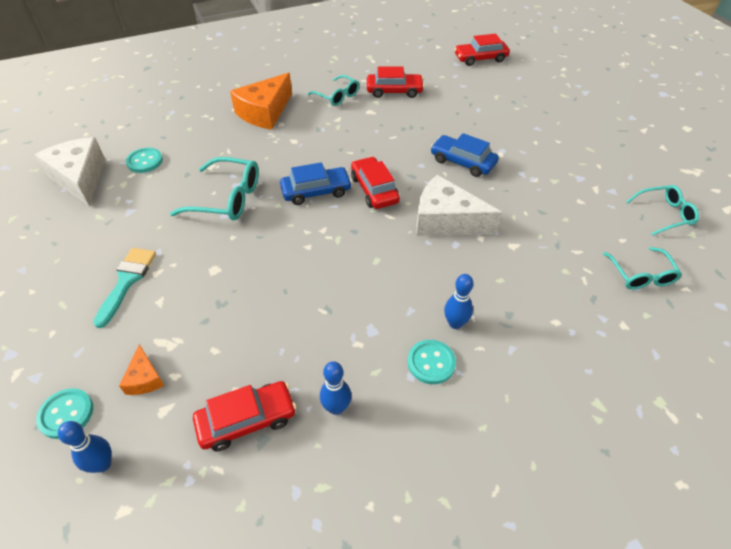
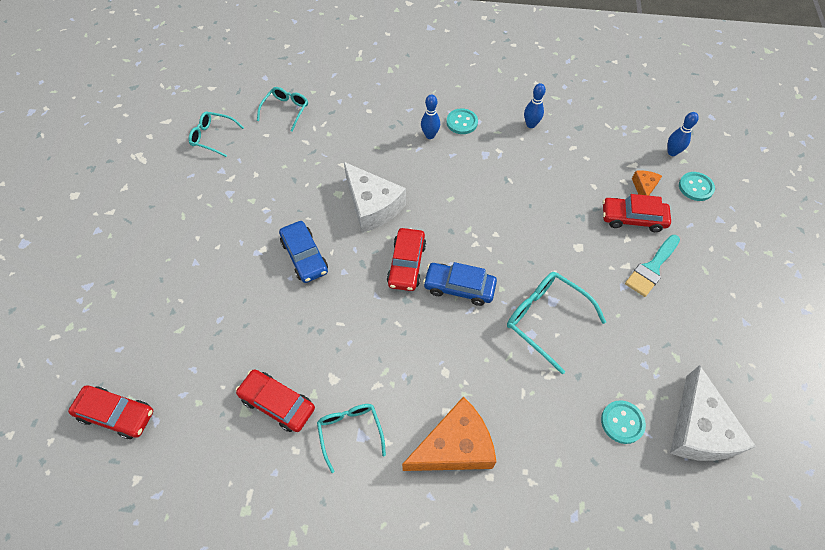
camera: 150 degrees left, 10 degrees up
red car [193,381,296,452] -> red car moved to [602,194,671,232]

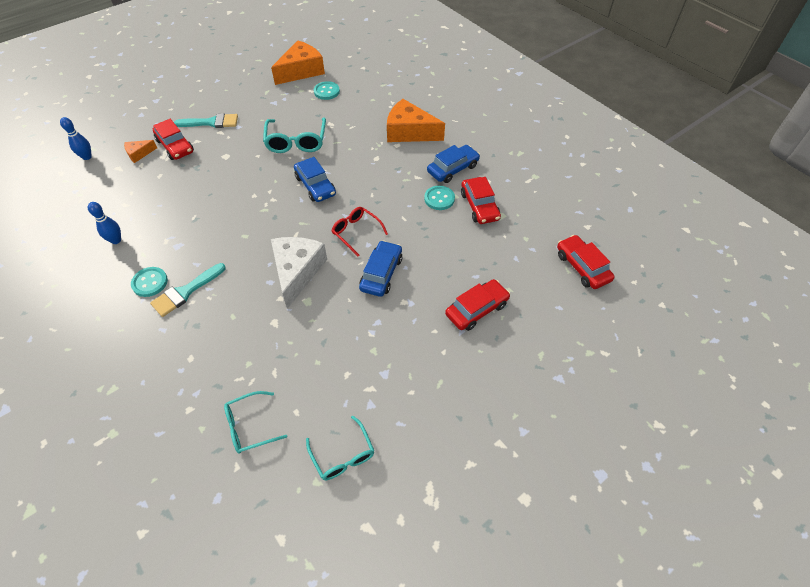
camera: 135 degrees left, 5 degrees down
turquoise glasses [317,404,386,473] -> blue car [427,145,480,183]
red car [387,228,426,291] -> red car moved to [445,279,510,331]
blue bowling pin [421,94,440,139] -> turquoise brush [150,263,226,317]
white cheese [670,365,756,461] -> orange cheese [271,40,325,85]
turquoise button [679,172,715,201] -> turquoise button moved to [424,186,455,210]
none -> red glasses [332,207,388,256]

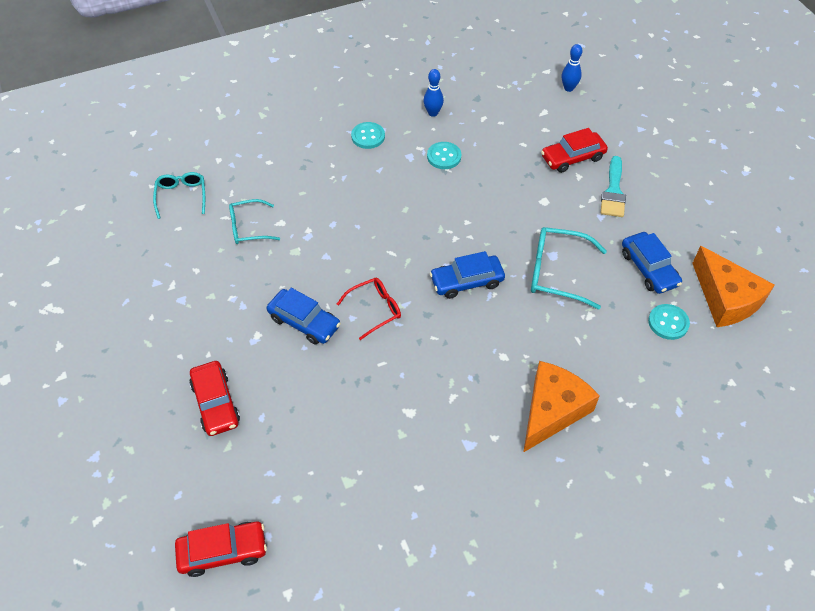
camera: 105 degrees right, 0 degrees up
orange cheese [124,140,157,163] -> none
turquoise brush [150,263,226,317] -> none
white cheese [271,237,327,309] -> none
turquoise glasses [306,415,374,480] -> turquoise glasses moved to [229,199,280,244]
turquoise button [424,186,455,210] -> turquoise button moved to [427,142,461,169]
blue car [427,145,480,183] -> blue car moved to [622,232,682,294]
red car [461,177,501,224] -> none

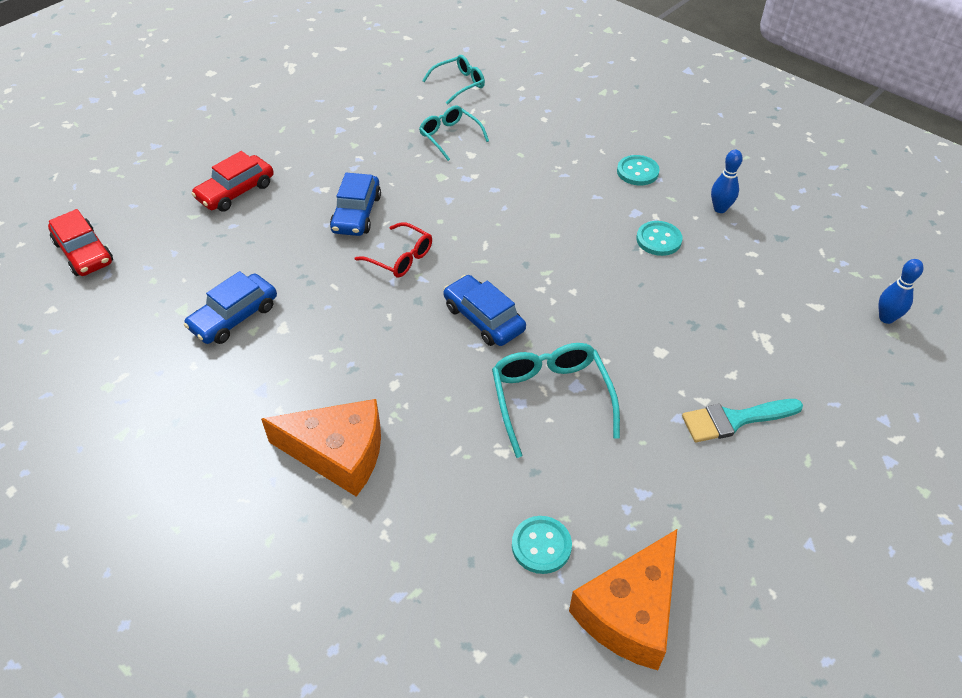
camera: 65 degrees right, 5 degrees down
red car [541,128,608,173] -> none
blue car [622,232,682,294] -> blue car moved to [184,271,277,344]

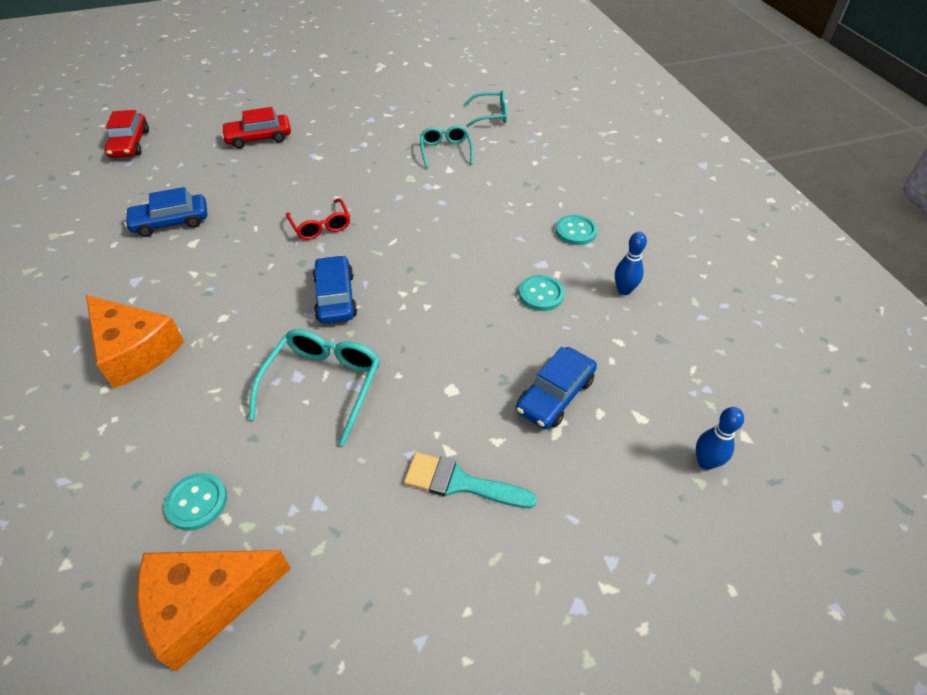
camera: 30 degrees right, 0 degrees up
blue car [330,173,381,236] -> blue car moved to [516,347,597,429]

